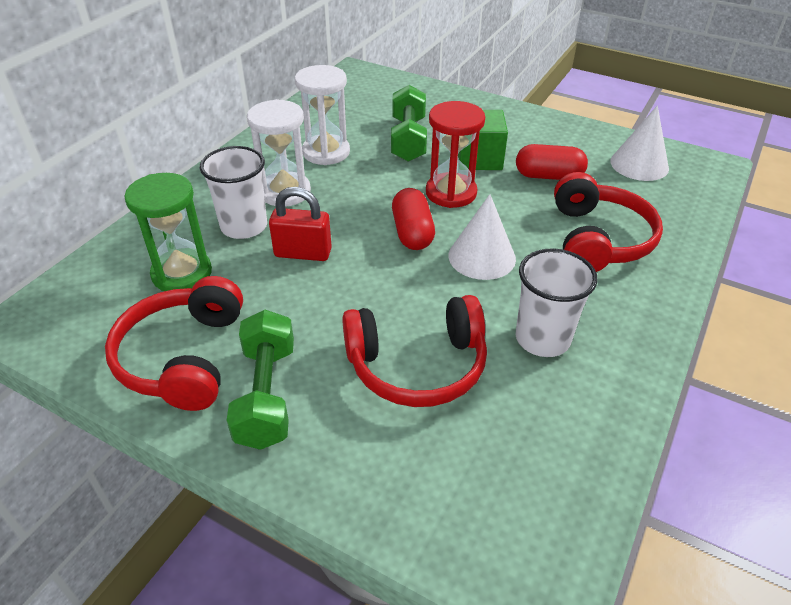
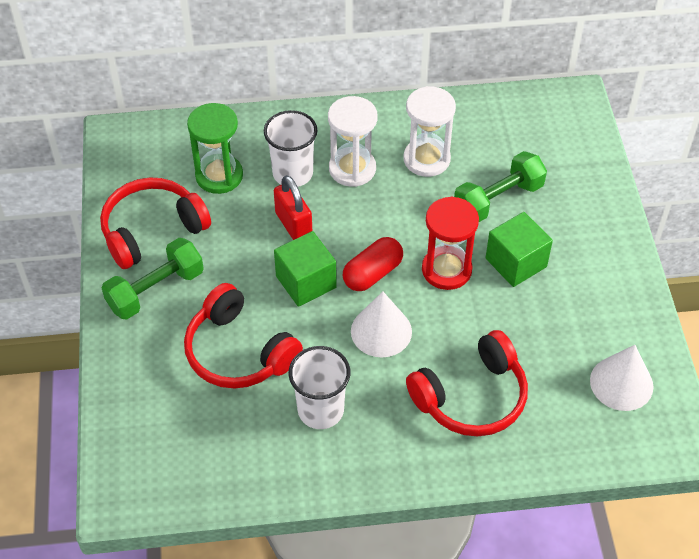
camera: 55 degrees right, 10 degrees up
red capsule [516,144,588,180] -> none
none -> green cube [274,231,337,307]

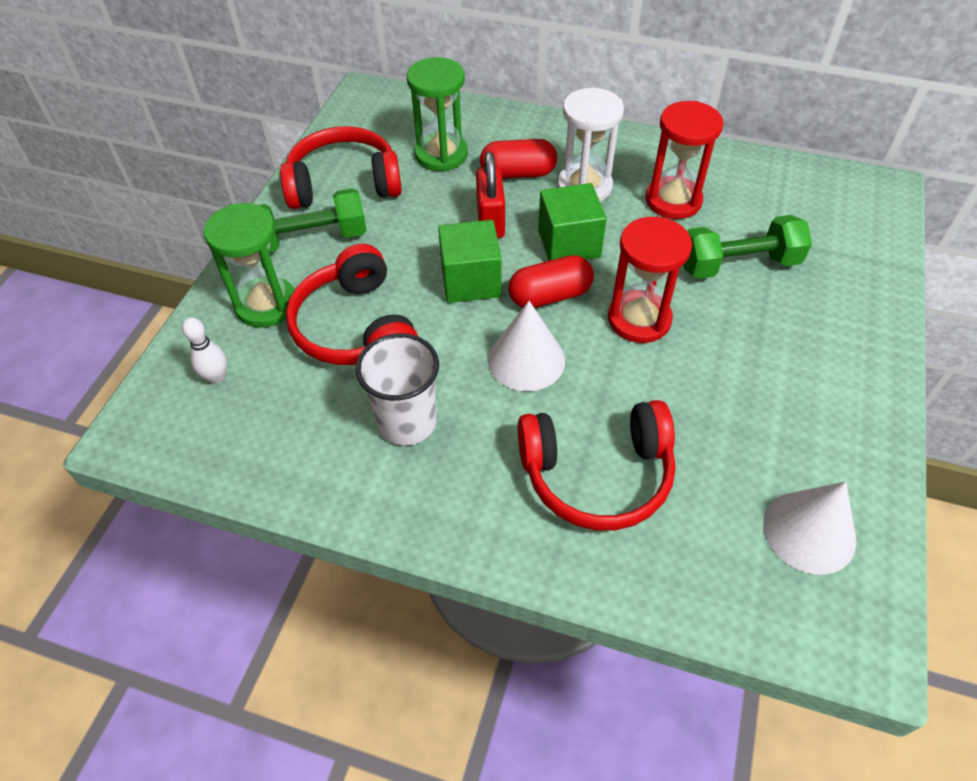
camera: 25 degrees right, 0 degrees up
white cup [264,110,318,187] -> red capsule [480,139,557,179]
white hourglass [404,86,456,177] -> red hourglass [646,101,723,219]
green cube [486,212,553,287] -> green cube moved to [538,183,607,261]
none -> white bowling pin [182,317,227,384]
none -> green hourglass [204,203,295,328]

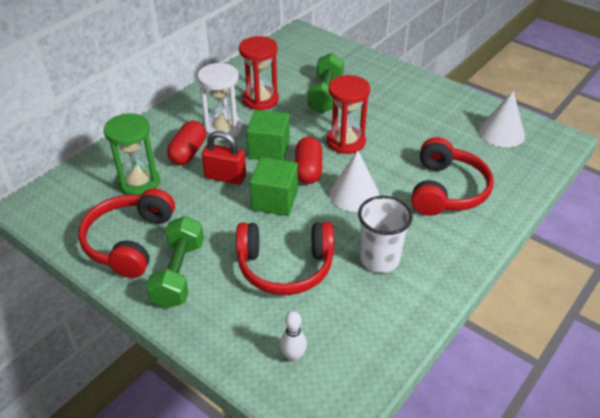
camera: 70 degrees left, 10 degrees down
green hourglass [204,203,295,328] -> none

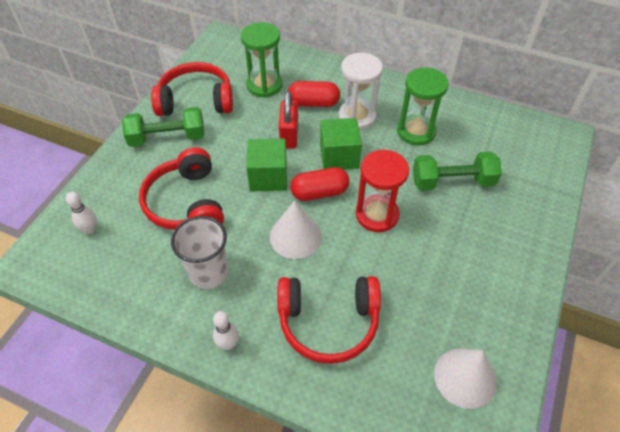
camera: 75 degrees right, 10 degrees up
red hourglass [239,36,279,110] -> green hourglass [397,67,449,145]
none -> white bowling pin [213,311,239,350]

